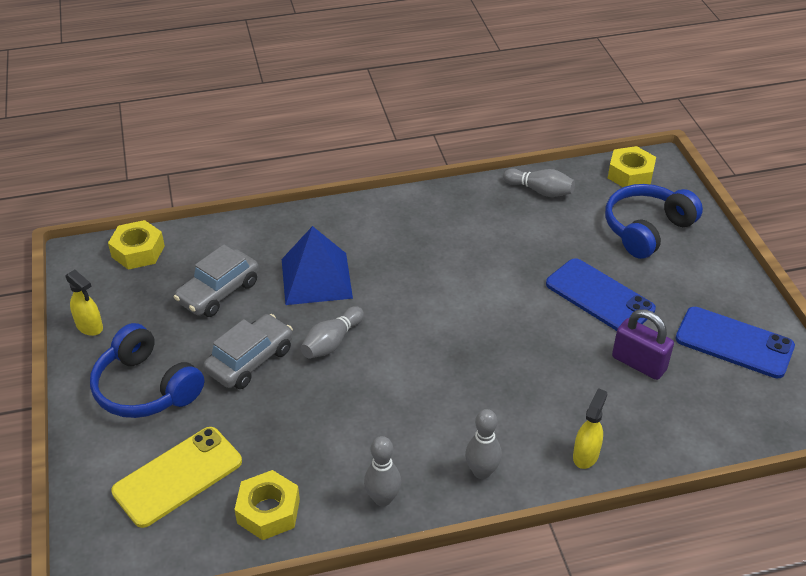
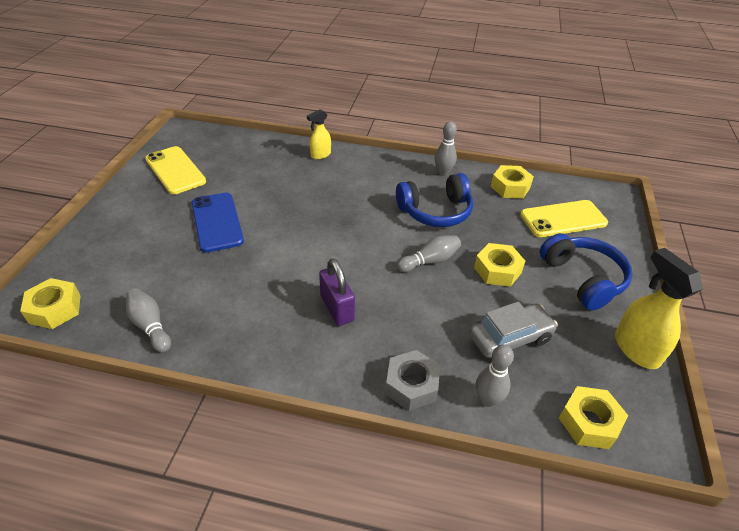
camera: 155 degrees left, 0 degrees up
yellow spray bottle [65,269,103,336] -> yellow spray bottle [615,248,703,369], size x1.67
grey car [203,314,293,389] -> yellow nut [474,243,525,287]
blue pyramid [282,226,353,305] -> none
grey bowling pin [465,409,502,479] -> grey bowling pin moved to [476,345,514,407]
blue headphones [605,184,703,259] -> blue headphones moved to [396,173,473,227]
purple padlock [612,309,674,380] -> purple padlock moved to [319,258,355,326]
blue phone [675,307,795,378] -> yellow phone [145,146,206,194]
none -> grey nut [385,350,440,411]

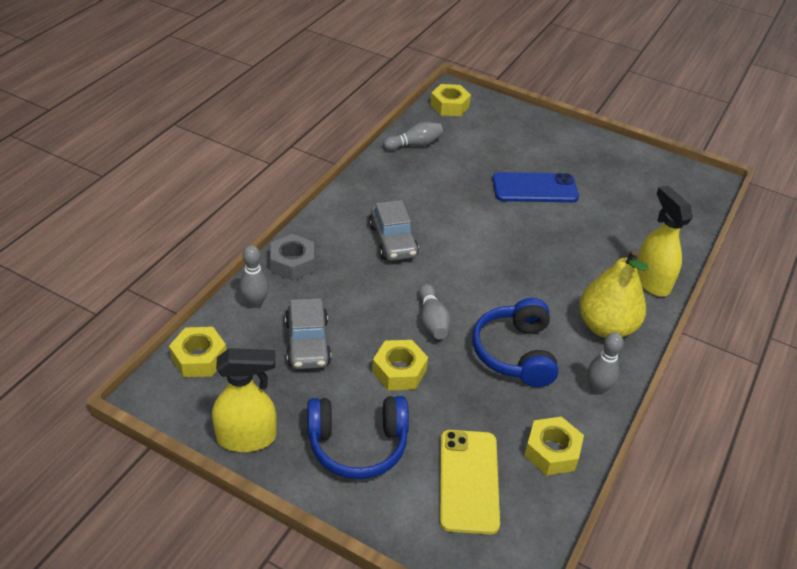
camera: 105 degrees right, 0 degrees up
yellow phone [145,146,206,194] -> none
yellow spray bottle [307,109,331,159] -> yellow spray bottle [637,185,693,297], size x1.67
purple padlock [319,258,355,326] -> grey car [369,200,419,261]
none -> yellow pear [579,249,649,338]

